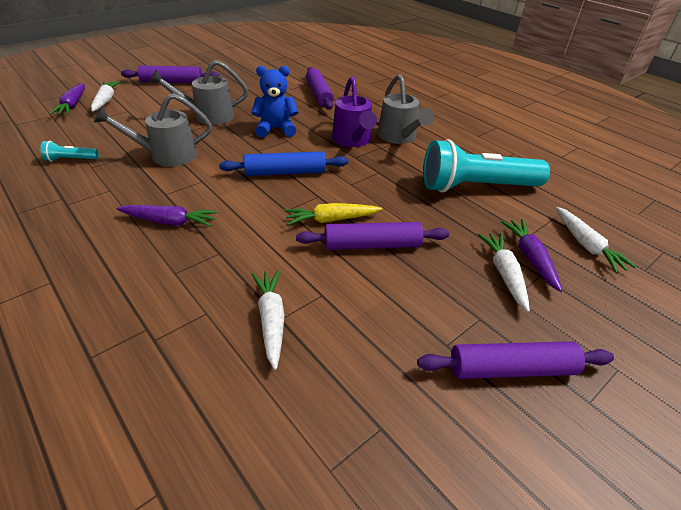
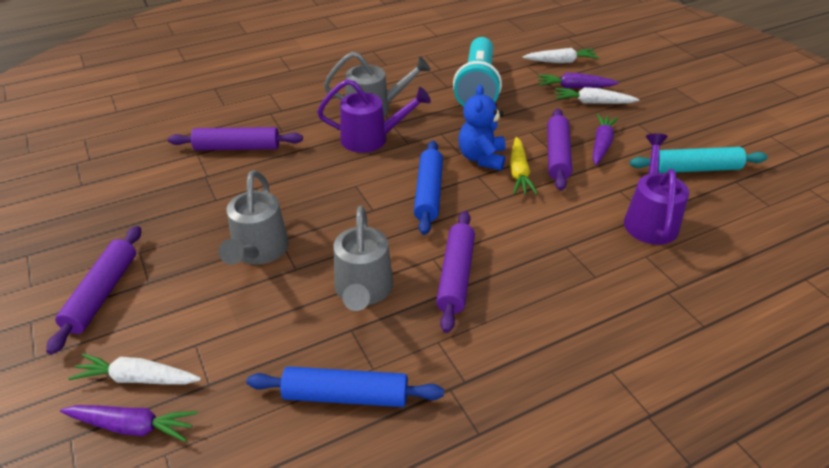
camera: 75 degrees left, 0 degrees up
turquoise flashlight [40,141,99,162] -> blue rolling pin [246,366,444,407]
purple carrot [117,205,218,227] -> purple carrot moved to [593,114,618,165]
blue teddy bear [251,66,299,137] -> blue teddy bear moved to [458,85,505,171]
white carrot [251,270,285,370] -> purple watering can [624,133,689,245]
purple rolling pin [417,341,614,379] -> purple rolling pin moved to [436,211,475,333]
none -> turquoise rolling pin [630,147,768,173]

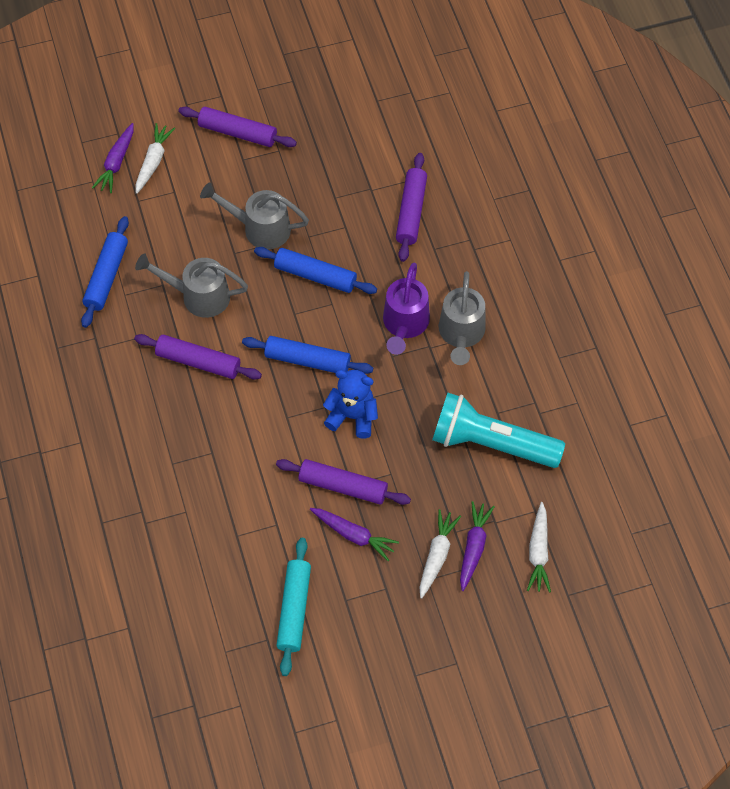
camera: 100 degrees right, 20 degrees up
yellow carrot [510,137,538,195] -> none
purple watering can [624,133,689,245] -> none
none -> blue rolling pin [254,247,377,294]

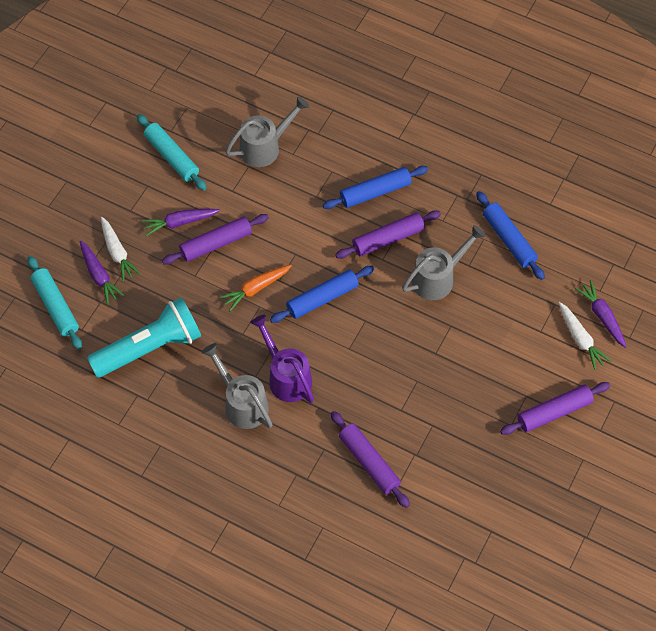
camera: 135 degrees right, 0 degrees up
grey watering can [200,182,309,249] -> grey watering can moved to [225,96,309,167]
blue rolling pin [254,247,377,294] -> blue rolling pin moved to [322,166,428,209]
blue teddy bear [323,370,378,438] -> orange carrot [219,265,292,311]
white carrot [527,502,551,592] -> turquoise rolling pin [28,256,82,350]

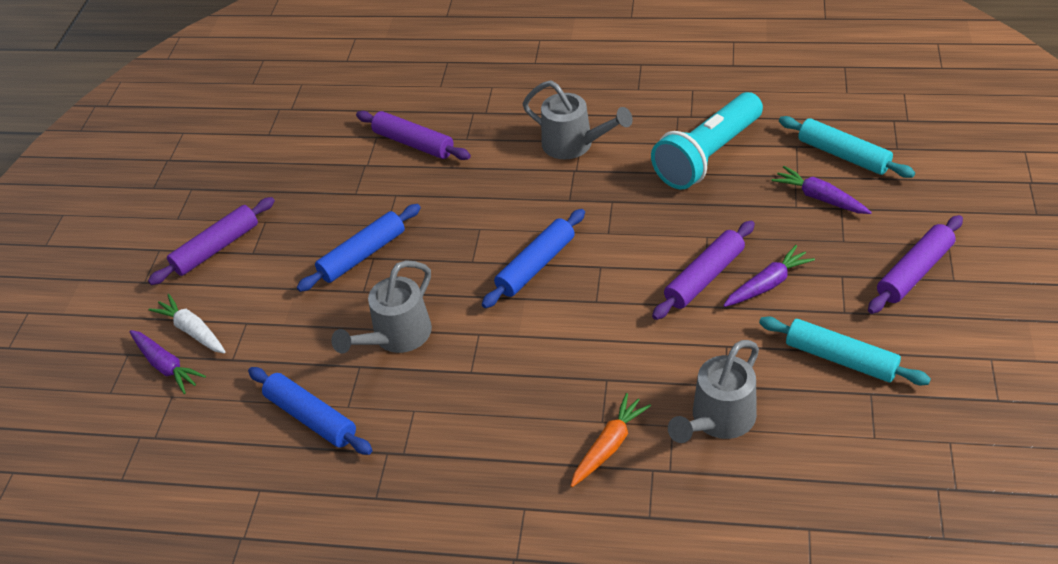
camera: 165 degrees right, 15 degrees down
white carrot [101,217,141,282] -> none
orange carrot [219,265,292,311] -> orange carrot moved to [571,393,651,487]
purple watering can [250,315,314,403] -> none
blue rolling pin [322,166,428,209] -> blue rolling pin moved to [297,204,421,292]
purple rolling pin [335,210,441,259] -> purple rolling pin moved to [868,215,963,314]

